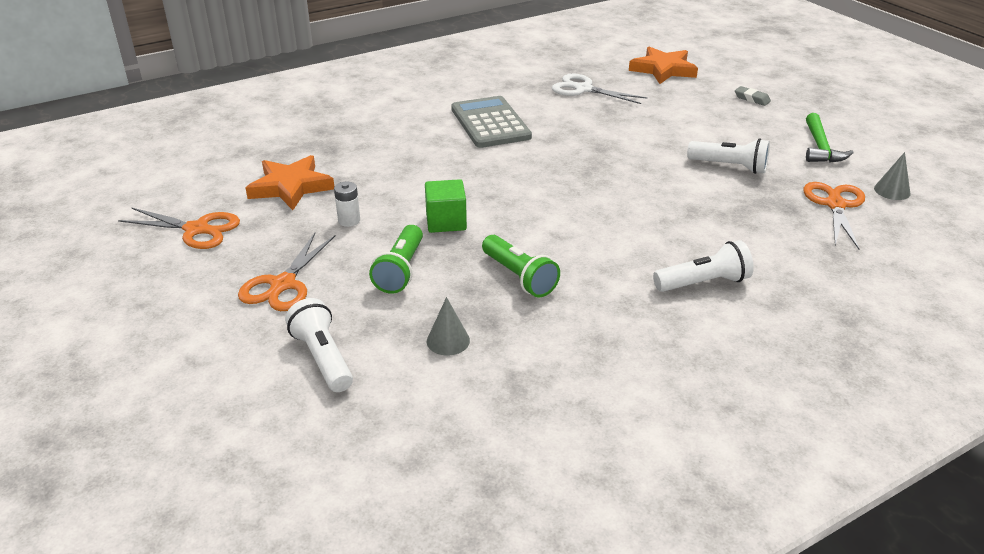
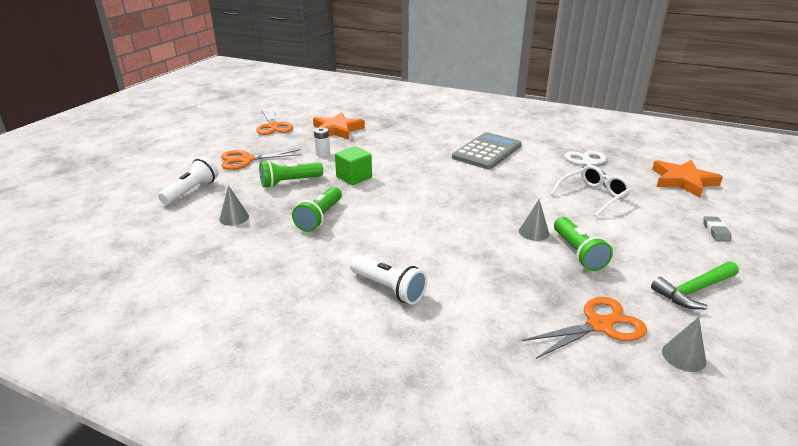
camera: 55 degrees right, 5 degrees down
white flashlight [687,138,770,174] -> green flashlight [554,217,613,271]
none -> grey cone [519,199,549,241]
none -> white glasses [550,165,632,217]

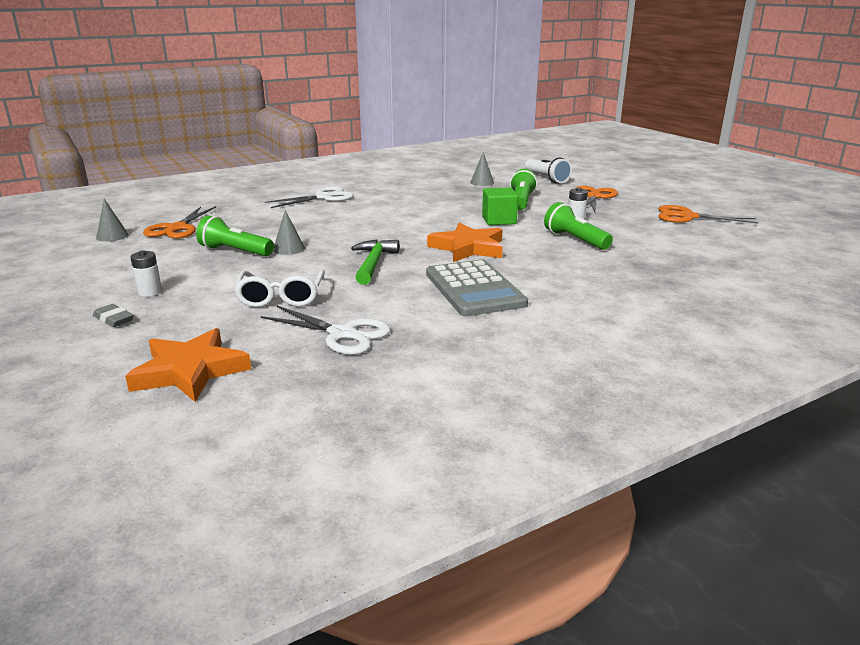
camera: 125 degrees right, 5 degrees down
green flashlight [292,187,342,232] -> green flashlight moved to [544,202,613,250]
orange star [313,112,365,140] -> orange star moved to [427,223,503,262]
white flashlight [350,255,427,304] -> white scissors [265,186,353,208]
green hammer [651,262,739,309] -> green hammer moved to [351,240,399,285]
none -> white battery [130,251,162,297]

